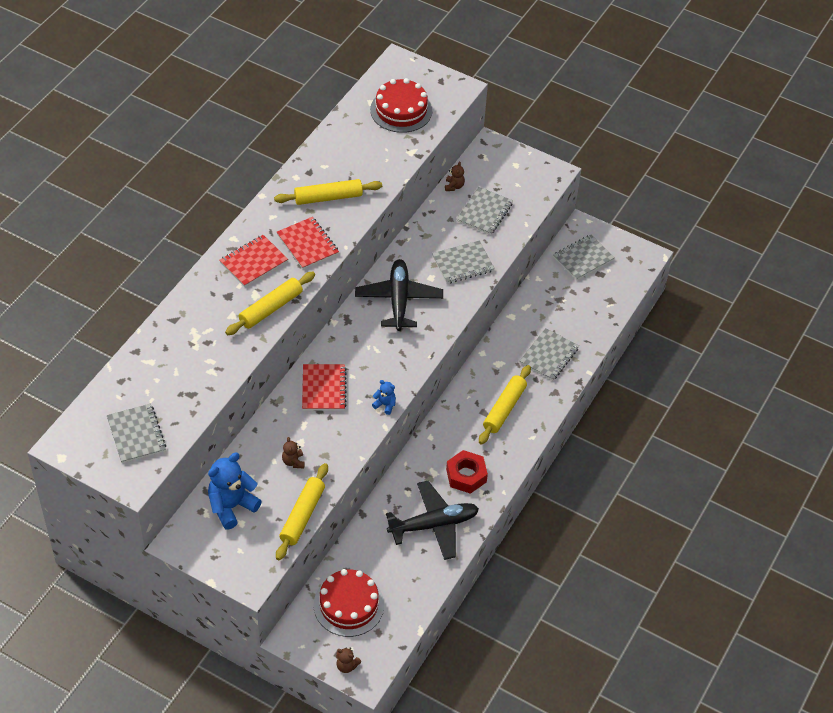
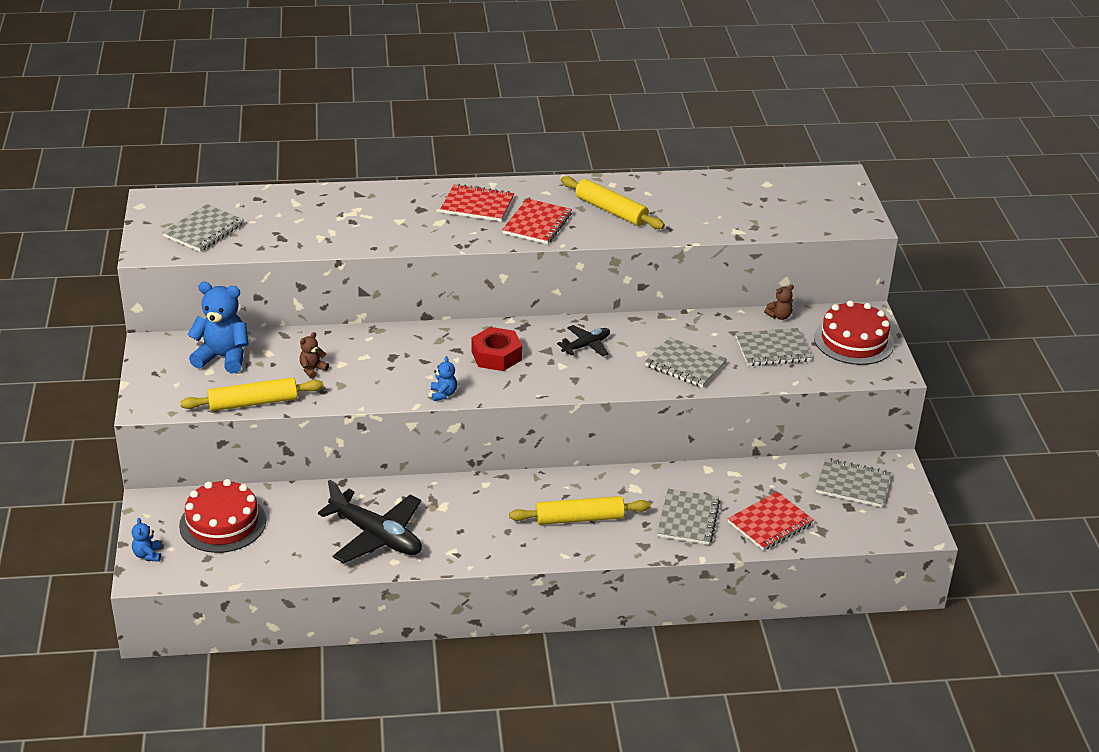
camera: 55 degrees right, 15 degrees down
yellow rolling pin [225,272,315,335] -> none
red notebook [302,364,347,411] -> red notebook moved to [727,492,814,551]
brown teddy bear [336,647,361,673] -> blue teddy bear [132,518,161,562]
black plane [355,259,443,331] -> black plane [557,325,610,356], size x0.54
red cake [370,78,432,133] -> red cake moved to [814,300,894,365]
red nut [446,450,488,494] -> red nut moved to [472,327,522,371]
grey notebook [520,328,579,381] -> grey notebook turned 75 degrees counterclockwise [657,489,720,545]

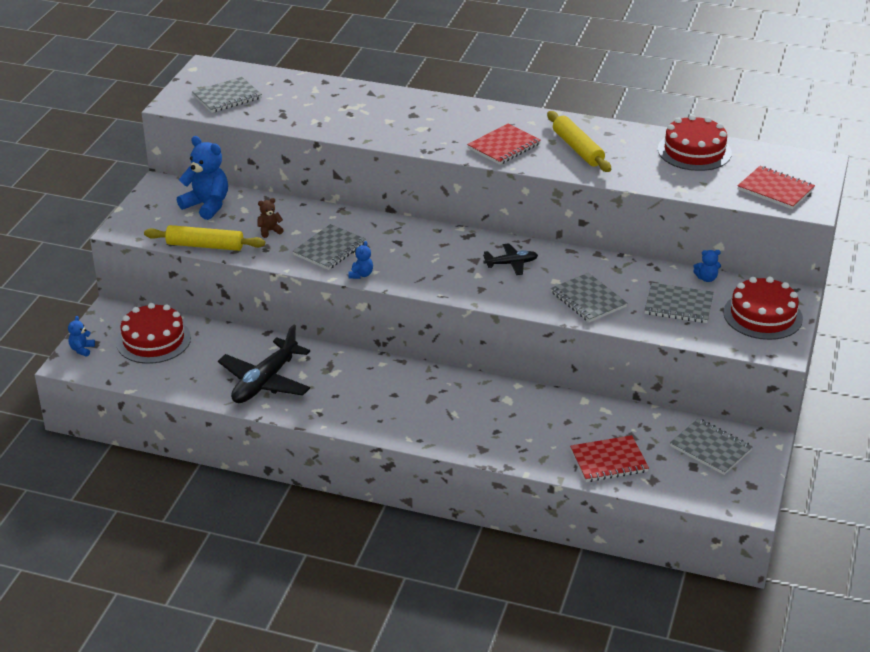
camera: 25 degrees right, 0 degrees up
black plane [318,480,422,563] -> black plane turned 60 degrees clockwise [218,324,310,403]
red notebook [440,184,514,222] -> red notebook moved to [737,166,815,209]
red nut [472,327,522,371] -> none
yellow rolling pin [509,496,650,525] -> none
grey notebook [657,489,720,545] -> grey notebook moved to [293,224,366,270]
brown teddy bear [764,285,794,320] -> blue teddy bear [693,250,721,282]
none -> red cake [658,115,732,171]

